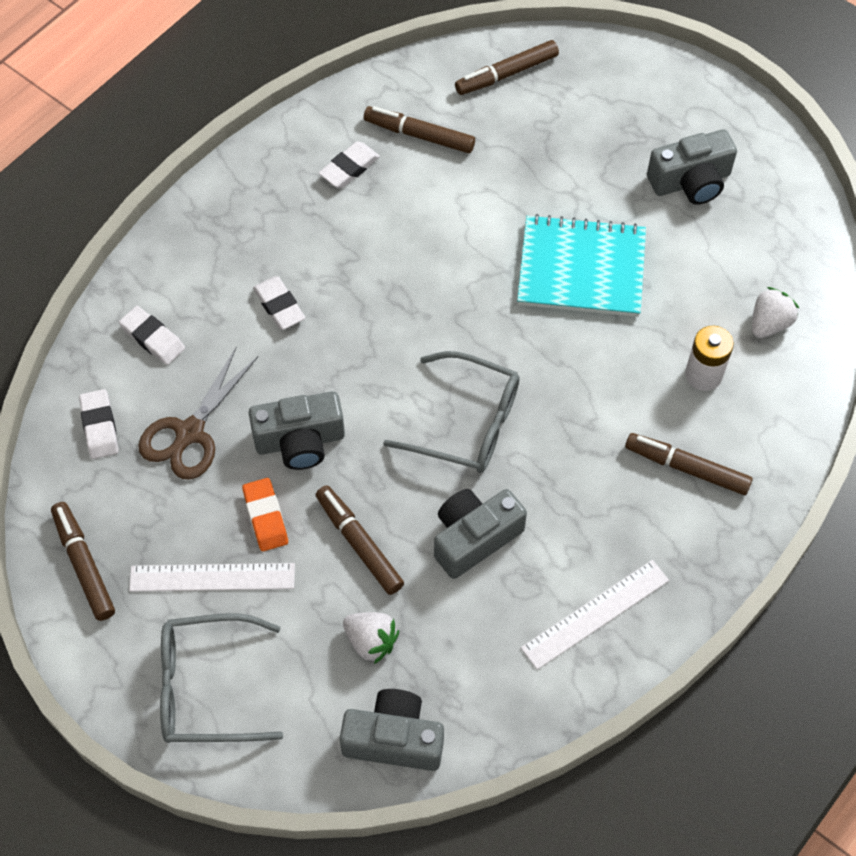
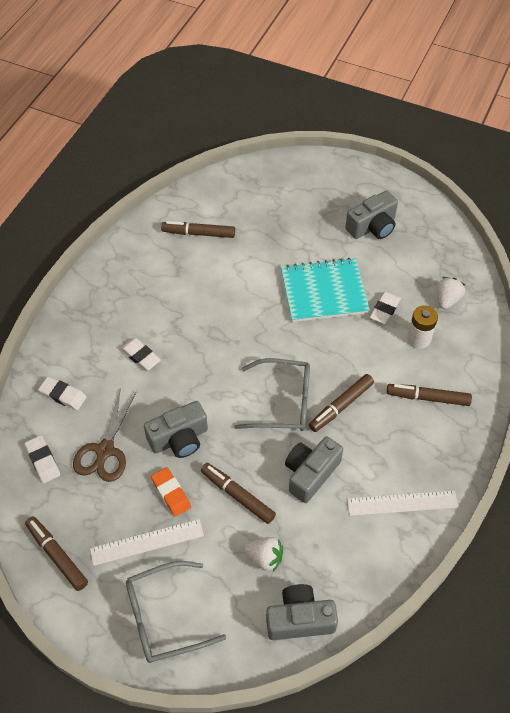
camera: 15 degrees left, 5 degrees down
white eraser [319,141,380,188] -> white eraser moved to [370,292,401,324]
brown marker [455,40,559,95] -> brown marker moved to [309,374,374,432]
white ruler [521,560,669,670] -> white ruler turned 45 degrees clockwise [347,490,458,516]

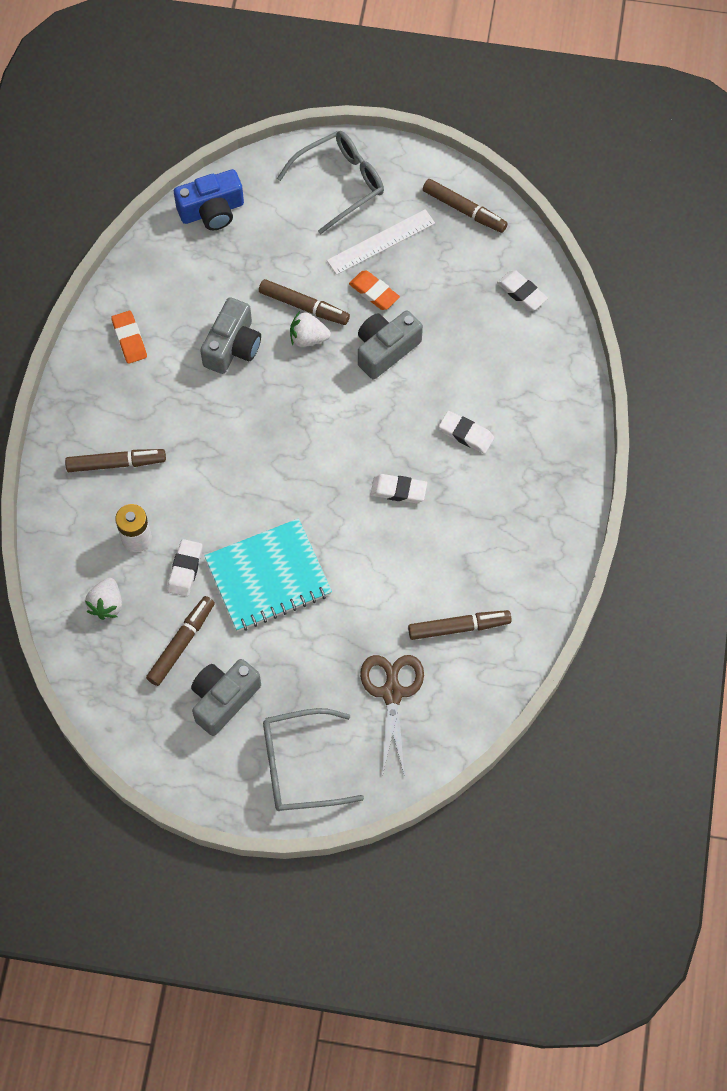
camera: 165 degrees right, 10 degrees up
white eraser [38,377,87,410] -> white eraser moved to [371,474,427,503]
brown scissors [73,388,137,482] -> brown scissors moved to [360,655,424,776]
grey glasses [234,358,310,431] -> grey glasses moved to [263,708,364,811]
white strawberry [244,537,283,572] -> white strawberry moved to [290,311,331,347]
grey camera [266,584,338,640] -> blue camera [174,169,244,230]
brown marker [309,374,374,432] -> brown marker moved to [146,596,215,686]
white ruler [347,490,458,516] -> orange eraser [111,311,147,364]

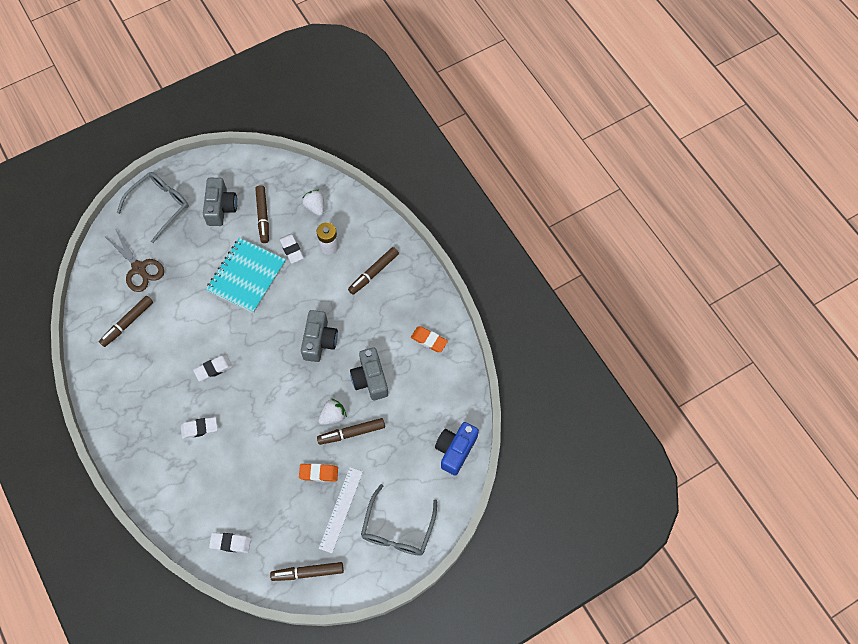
camera: 140 degrees right, 0 degrees up
grey camera [358,311,423,379] -> grey camera moved to [301,310,338,362]

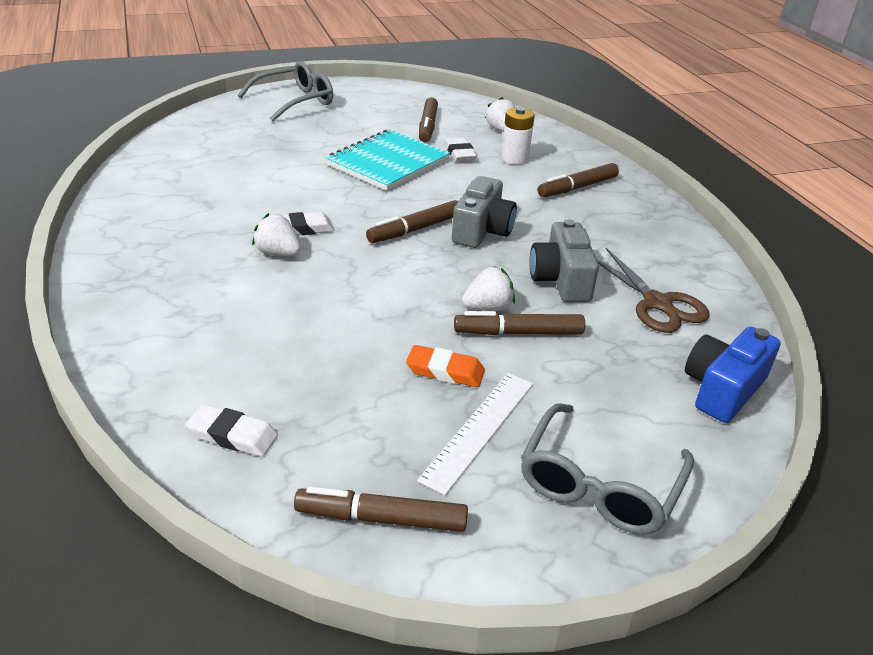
camera: 10 degrees right, 30 degrees down
brown marker [99,296,153,347] -> brown marker moved to [366,200,459,243]
brown scissors [106,230,164,292] -> brown scissors moved to [597,248,710,333]
white eraser [181,417,218,439] -> none
grey camera [203,178,237,226] -> none
orange eraser [411,326,448,352] -> none
none -> white strawberry [252,213,301,256]

